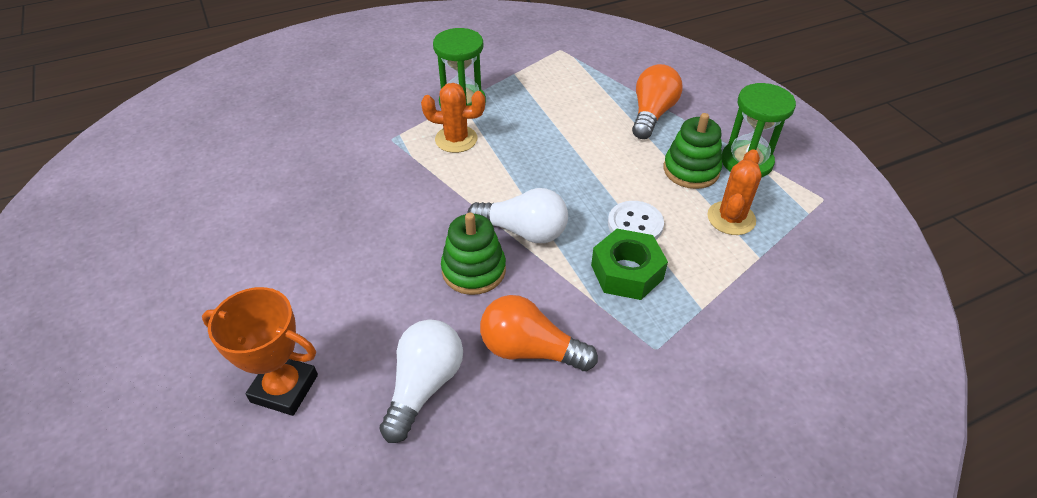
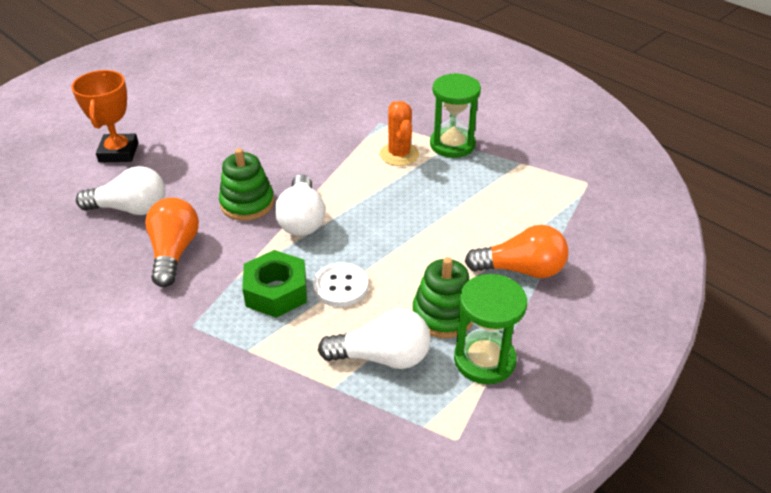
camera: 70 degrees right, 5 degrees down
orange cactus [707,149,762,235] -> white light bulb [318,308,431,369]

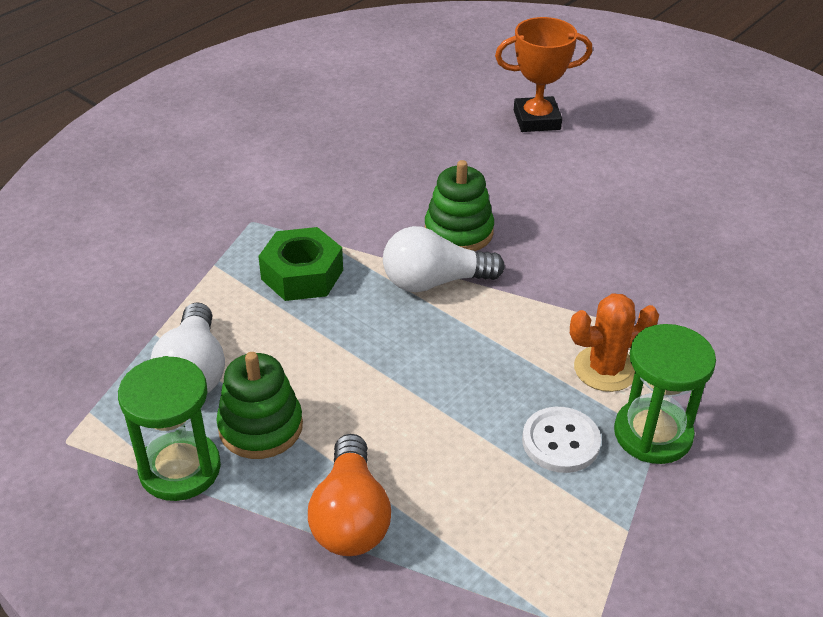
camera: 85 degrees right, 0 degrees up
white light bulb [76,166,166,215] -> none
orange light bulb [145,198,199,287] -> none
white button [313,262,369,307] -> white button moved to [522,407,601,473]

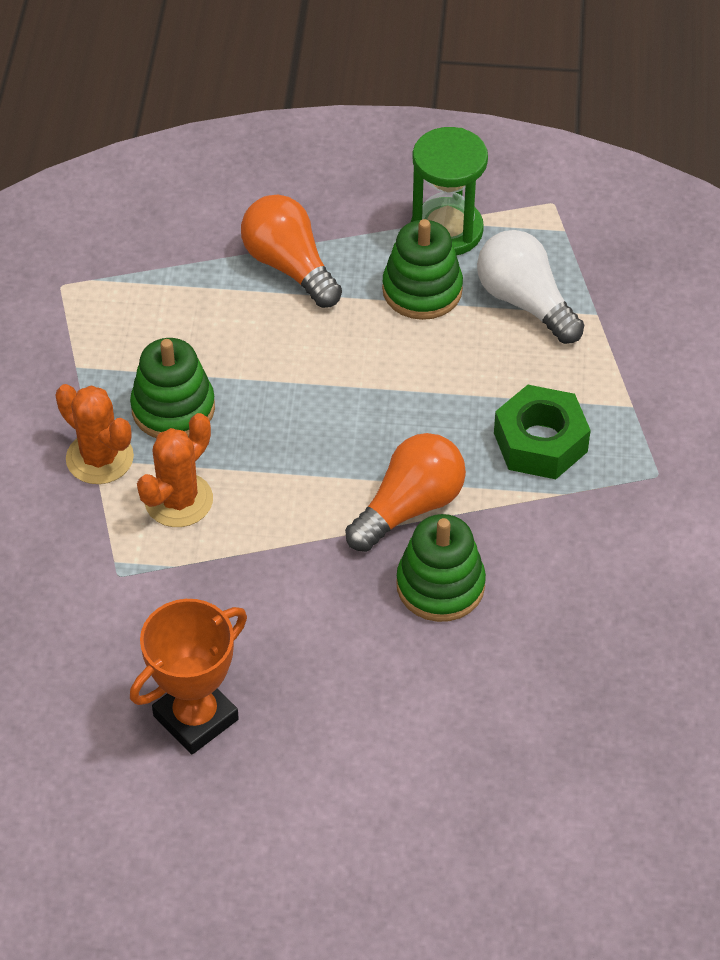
camera: 145 degrees right, 10 degrees up
white light bulb [383,226,505,292] -> orange light bulb [345,433,466,552]
orange trophy [495,17,593,132] -> orange trophy moved to [130,599,247,754]
white button [522,407,601,473] -> green stacking toy [130,338,215,438]
green hourglass [614,324,716,464] -> orange cactus [55,384,134,484]

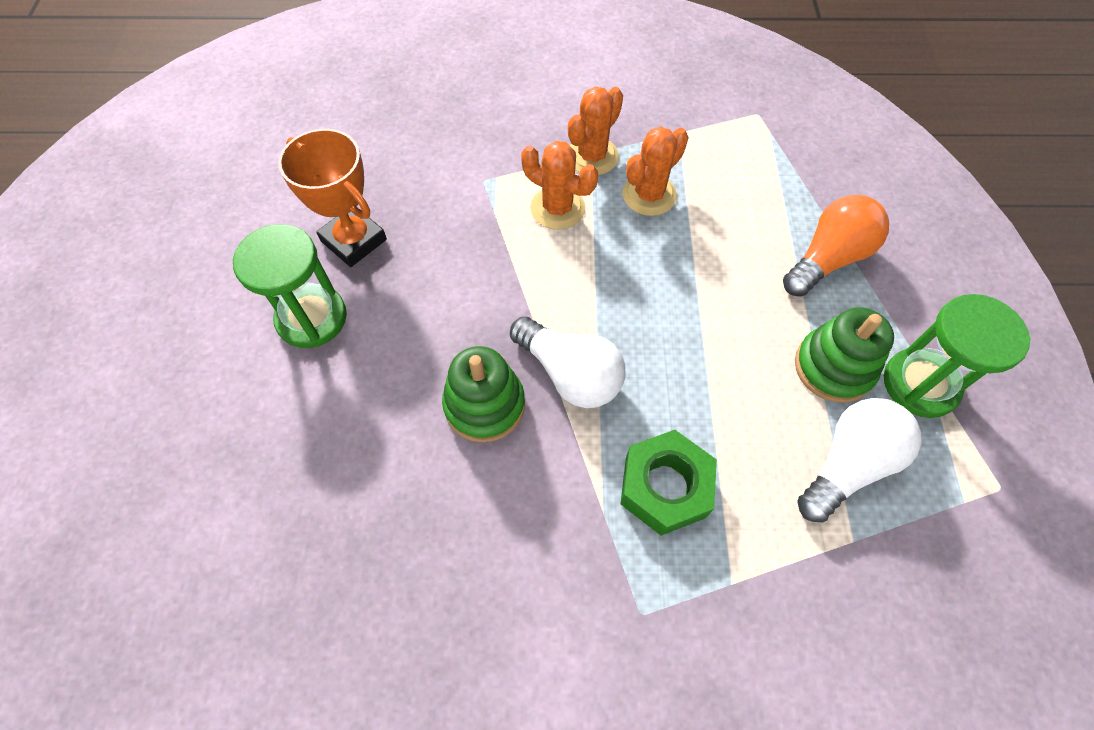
camera: 85 degrees right, 10 degrees up
green stacking toy [130,338,215,438] -> orange cactus [622,126,689,216]
orange light bulb [345,433,466,552] -> white light bulb [510,316,625,408]
none -> green hourglass [233,224,347,348]

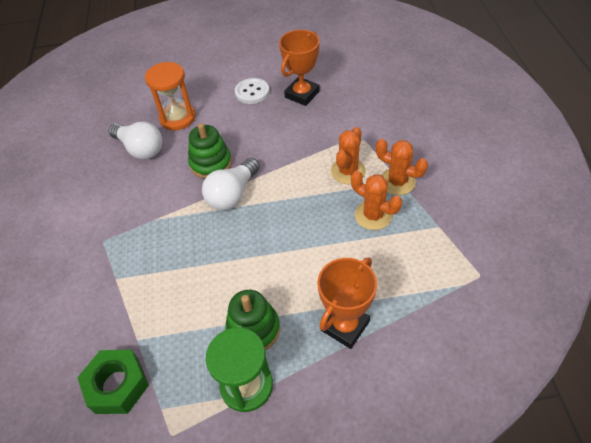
camera: 85 degrees right, 10 degrees down
green hourglass [233,224,347,348] -> white button [235,78,270,104]
green nut [620,430,717,536] -> green nut moved to [77,350,149,414]
orange light bulb [783,195,889,297] -> orange trophy [318,257,377,349]
white light bulb [797,398,921,523] -> white light bulb moved to [109,122,162,159]
none -> orange hourglass [145,62,196,130]

